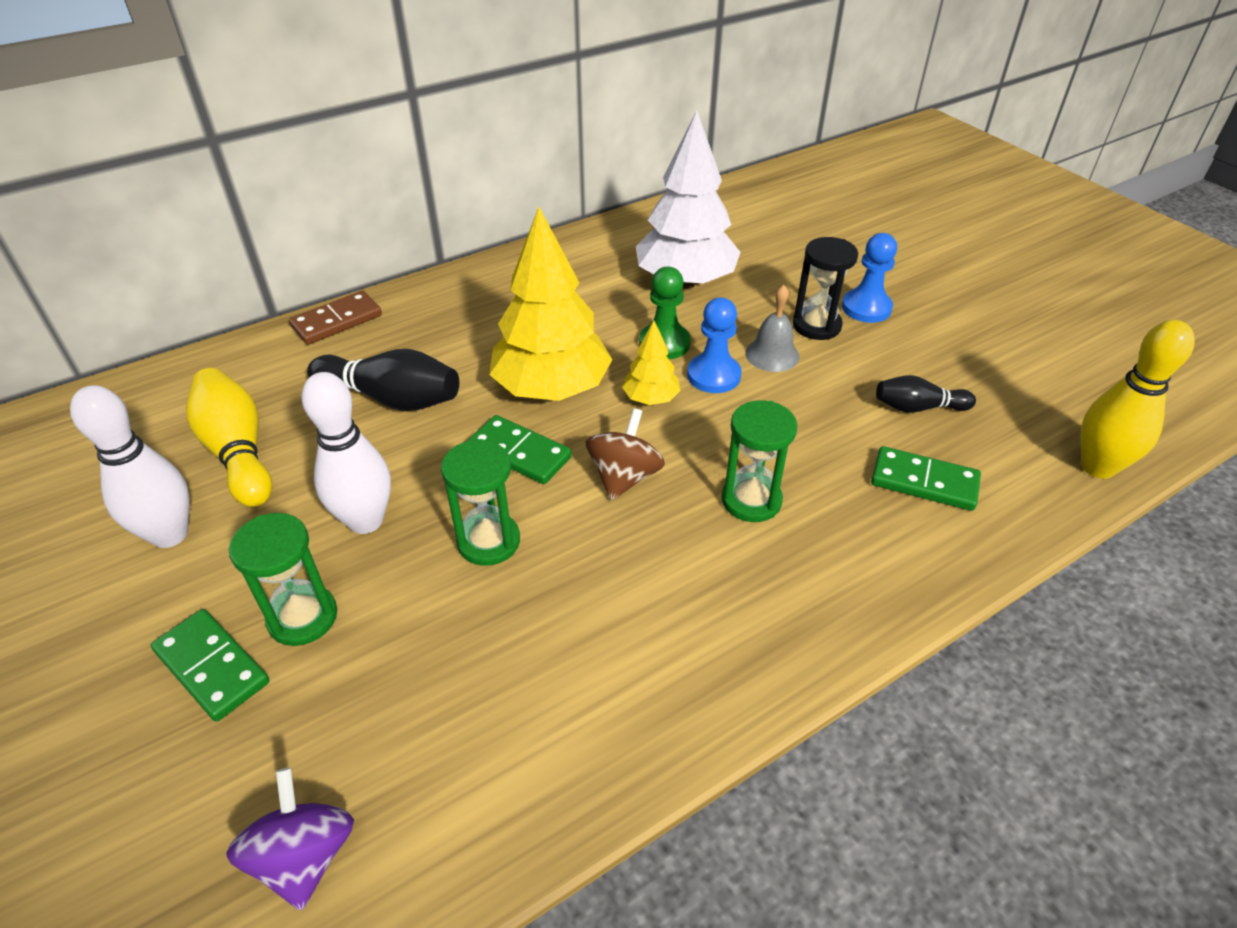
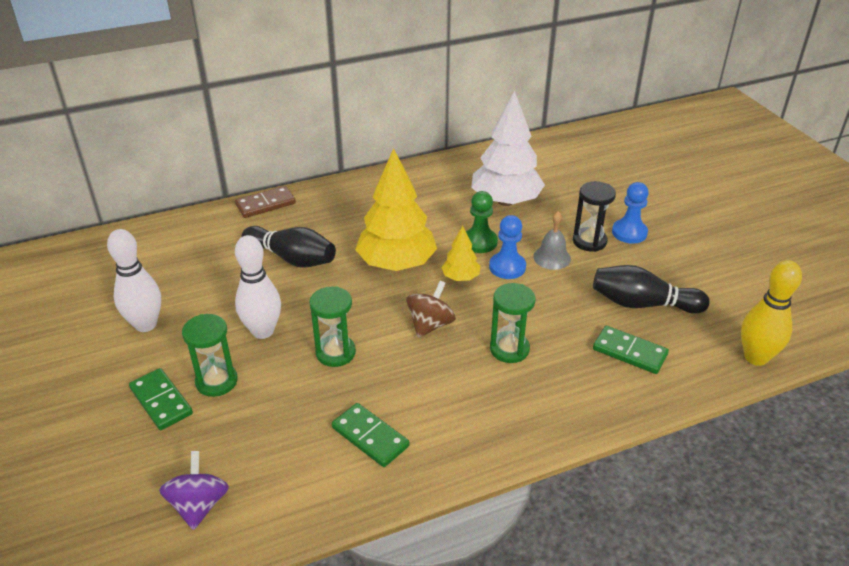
camera: 10 degrees right, 5 degrees down
yellow bowling pin [186,368,272,507] -> none
green domino [467,415,572,484] -> green domino moved to [332,403,410,467]
black bowling pin [876,375,976,412] -> black bowling pin [593,265,710,314], size x1.66

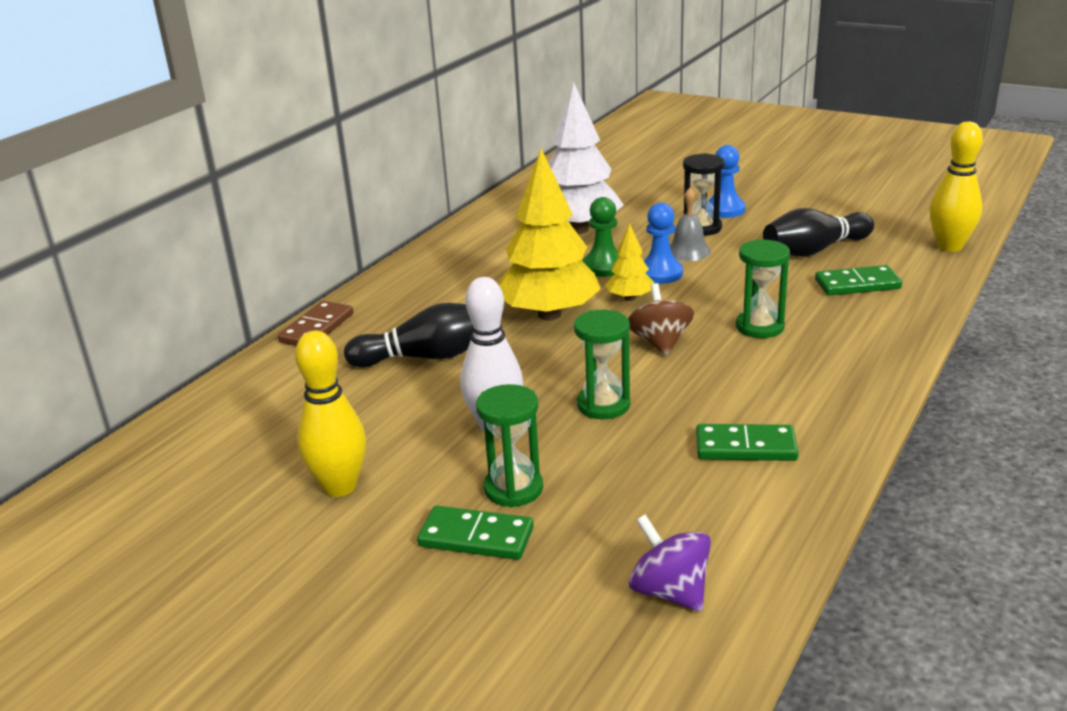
camera: 35 degrees left, 10 degrees down
white bowling pin [107,229,161,332] -> yellow bowling pin [295,331,366,497]

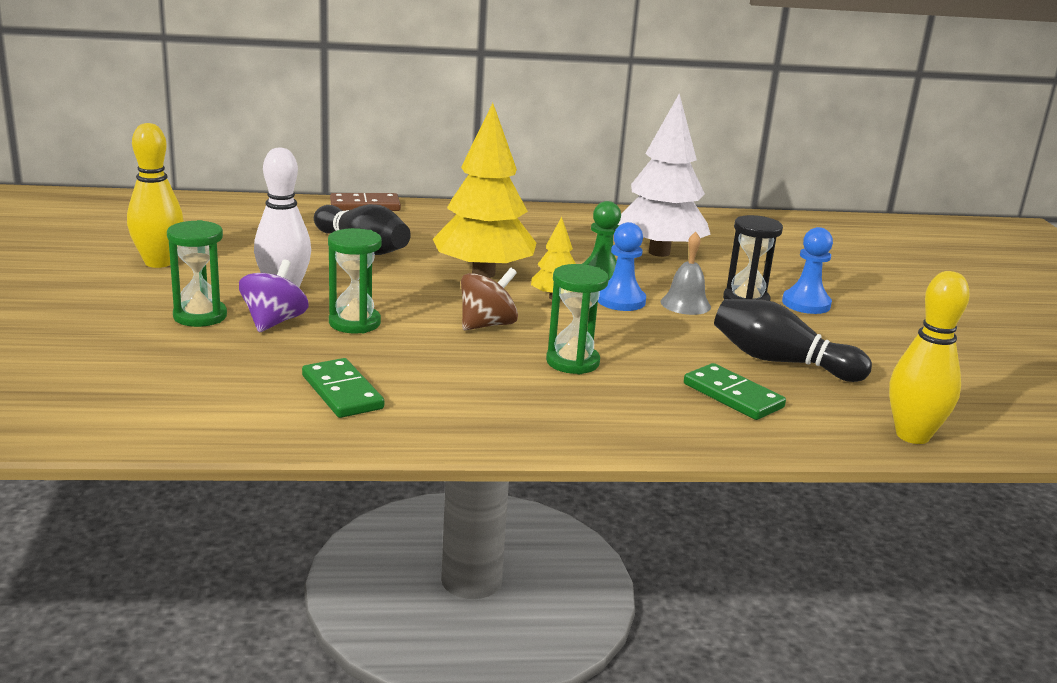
camera: 50 degrees right, 5 degrees down
green domino [417,506,534,560] -> none
purple spinning top [629,514,711,612] -> purple spinning top moved to [239,259,309,333]

